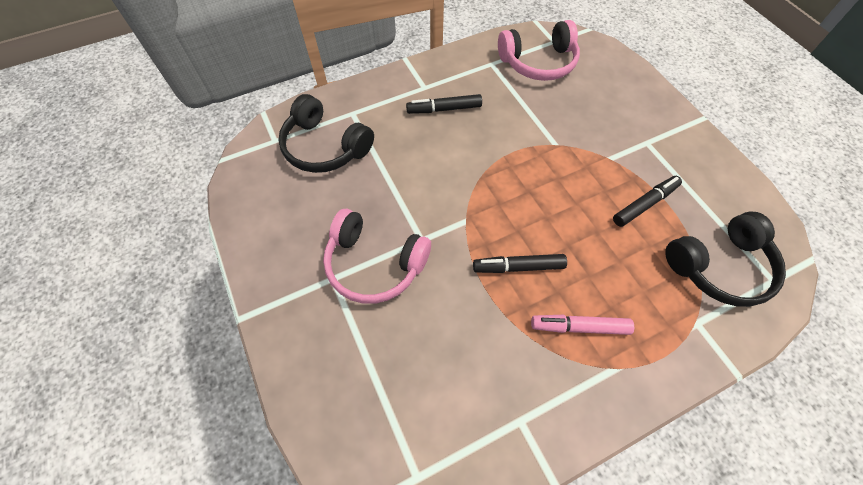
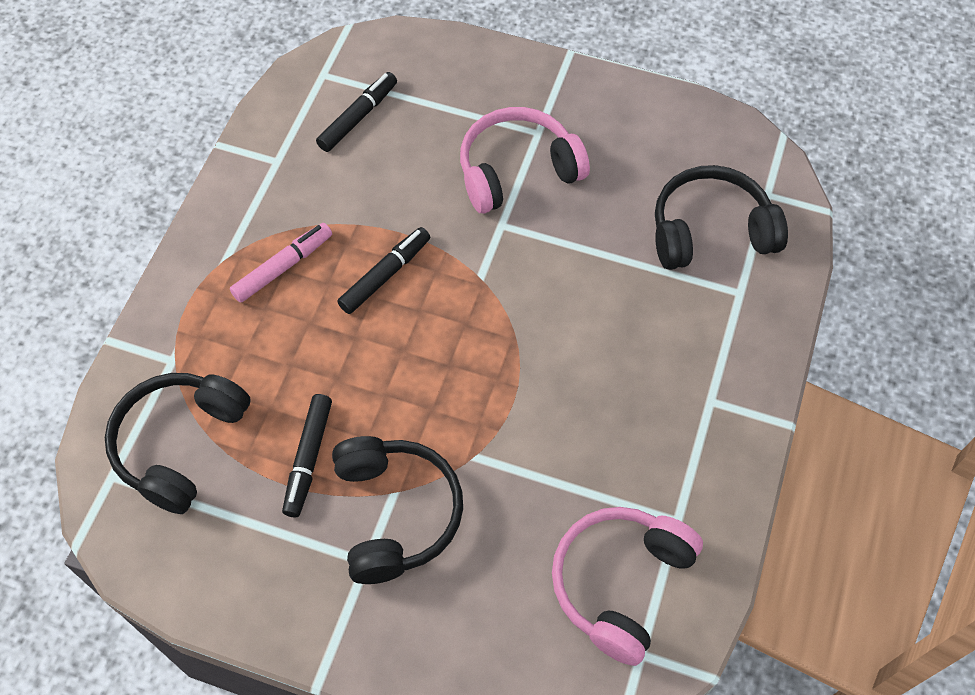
camera: 135 degrees right, 0 degrees up
black marker [406,94,482,114] -> black marker moved to [316,72,397,152]
none -> black headphones [332,436,463,584]

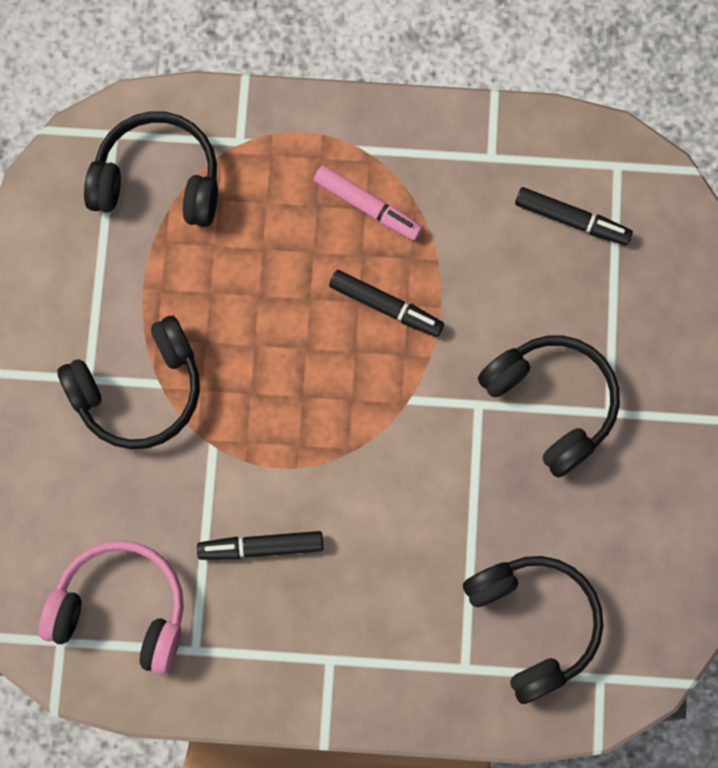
camera: 75 degrees right, 15 degrees up
black marker [282,394,332,517] -> black marker moved to [197,531,323,560]
pink headphones [460,107,590,214] -> black headphones [478,336,620,478]

